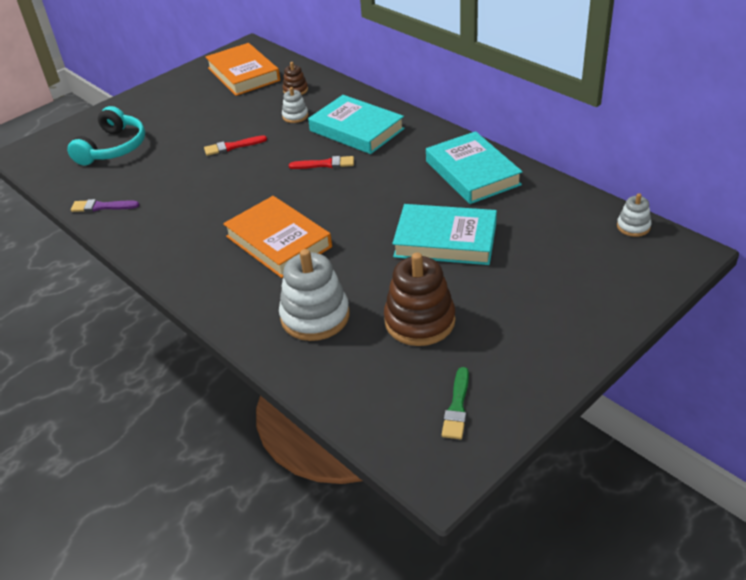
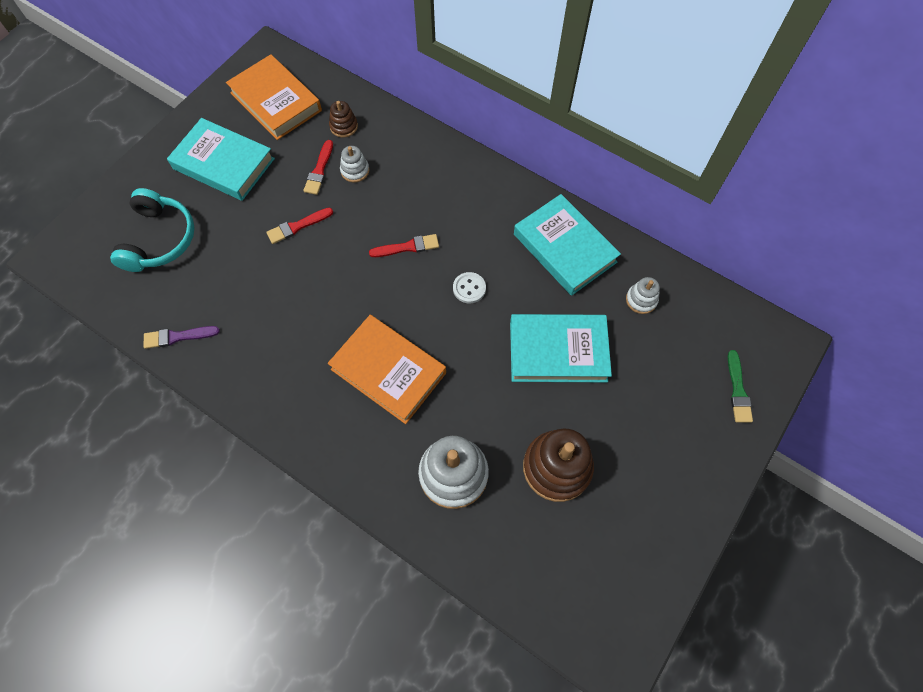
camera: 15 degrees left, 25 degrees up
turquoise book [308,95,405,154] -> turquoise book moved to [167,118,275,201]
green brush [442,367,469,439] -> green brush moved to [728,350,753,423]
white stacking toy [617,193,652,237] -> white stacking toy moved to [626,277,660,314]
none -> red brush [304,140,333,195]
none -> white button [453,272,486,303]

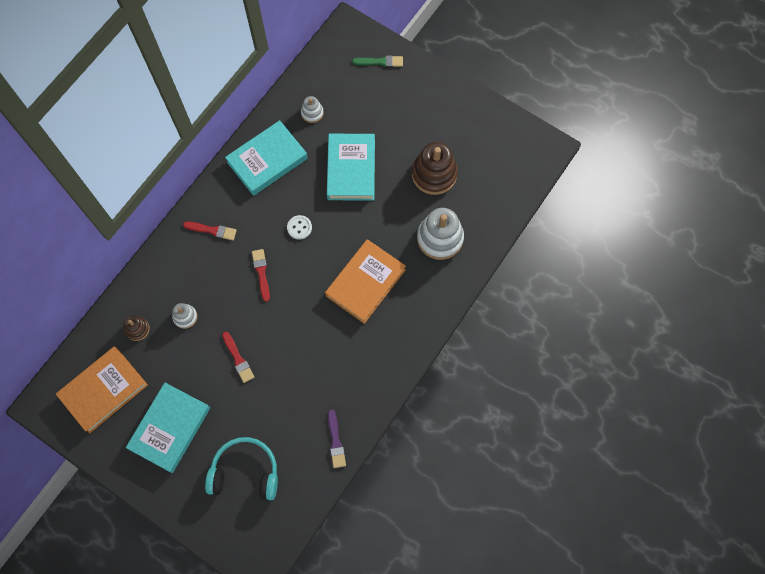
camera: 90 degrees left, 5 degrees up
red brush [304,140,333,195] -> red brush moved to [183,221,237,240]

